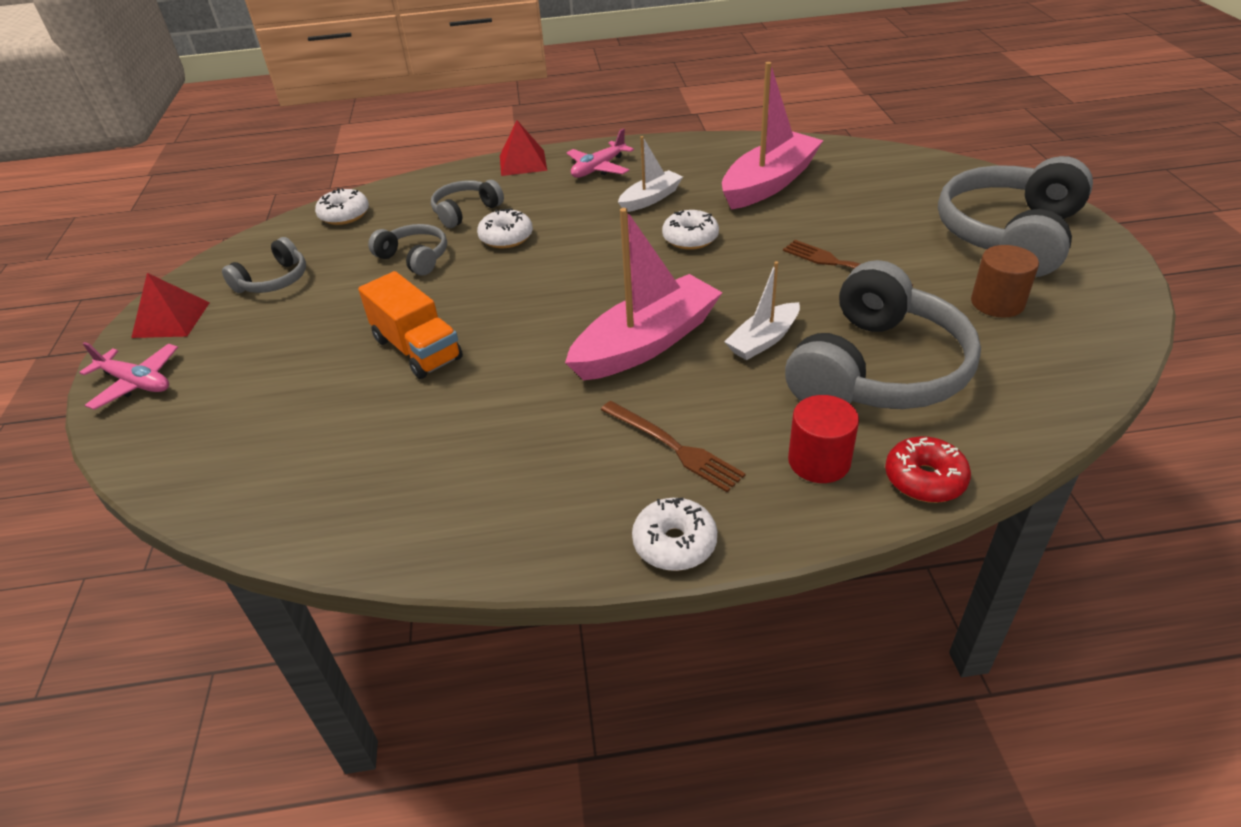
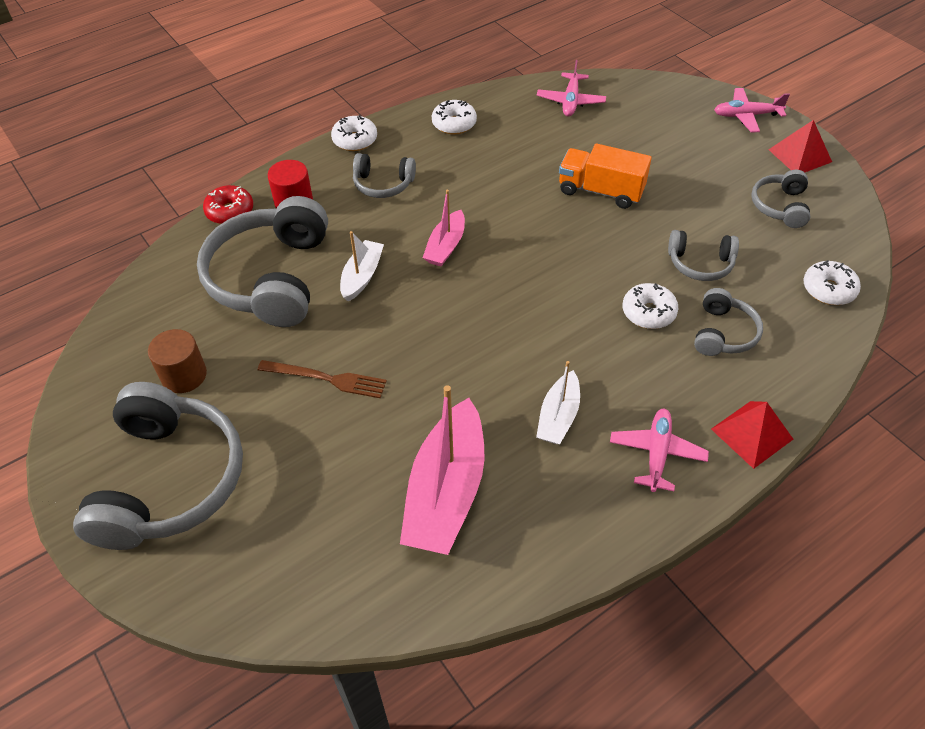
camera: 150 degrees right, 10 degrees up
pink boat [565,208,723,381] -> pink boat [423,190,465,266], size x0.54
brown fork [601,401,746,492] -> grey headphones [353,153,416,198]
white donut [662,210,719,250] -> white donut moved to [432,100,477,135]
none -> pink plane [537,60,606,117]

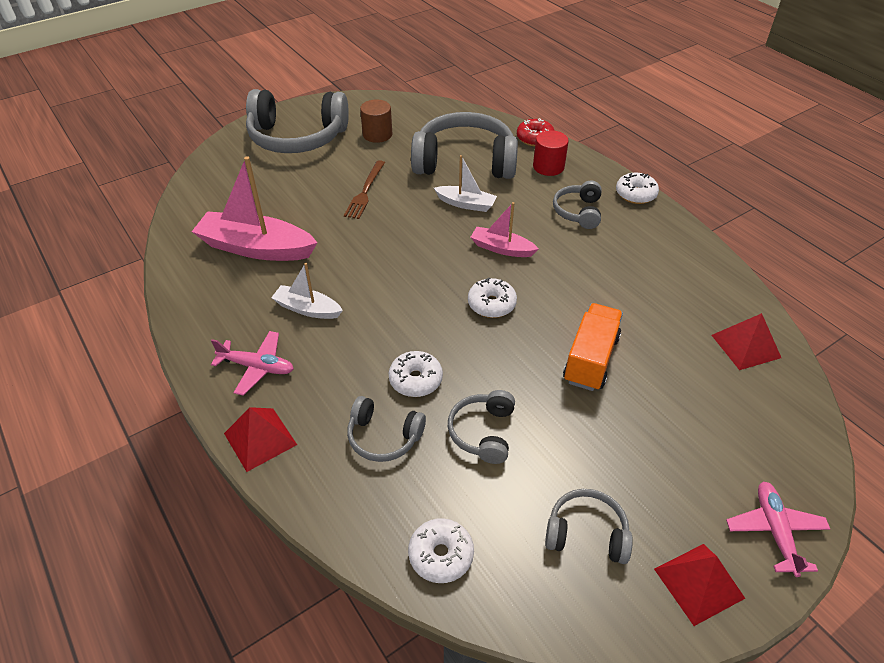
camera: 90 degrees right, 5 degrees down
white donut [432,100,477,135] -> white donut moved to [468,278,517,318]
pink plane [537,60,606,117] -> red pyramid [712,313,781,370]

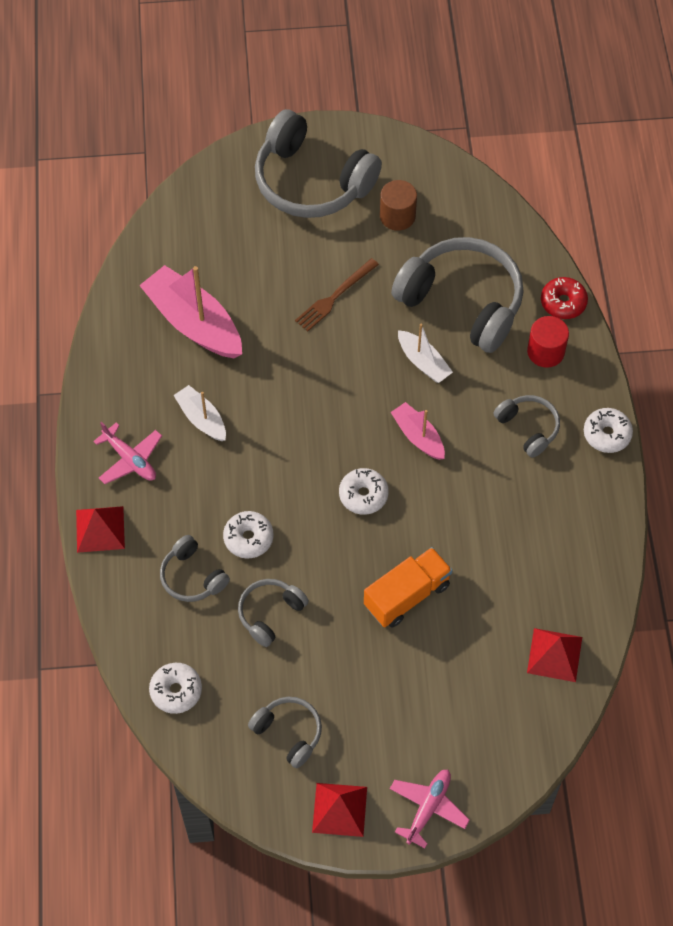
camera: 30 degrees right, 15 degrees up
grey headphones [553,181,602,229] -> grey headphones turned 105 degrees clockwise [493,395,560,458]

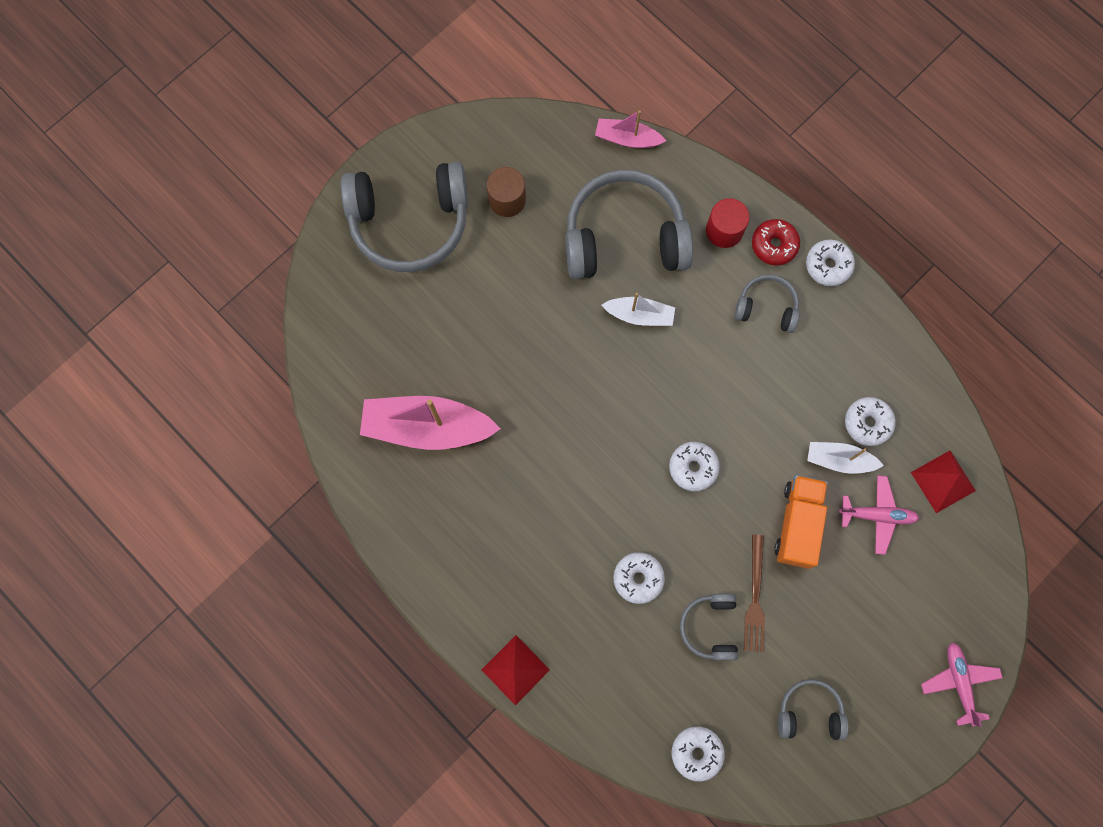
camera: 40 degrees left, 15 degrees up
pink plane [93,422,162,484] -> pink plane moved to [839,475,919,555]
grey headphones [160,535,230,602] -> none
white boat [173,385,226,441] -> white boat moved to [807,442,884,474]
brown fork [295,258,379,331] -> brown fork moved to [744,535,765,652]
red pyramid [312,783,367,837] -> none
pink boat [391,402,445,460] -> pink boat moved to [595,110,666,148]
red donut [541,277,588,319] -> red donut moved to [752,219,800,266]
none -> white donut [845,397,896,446]

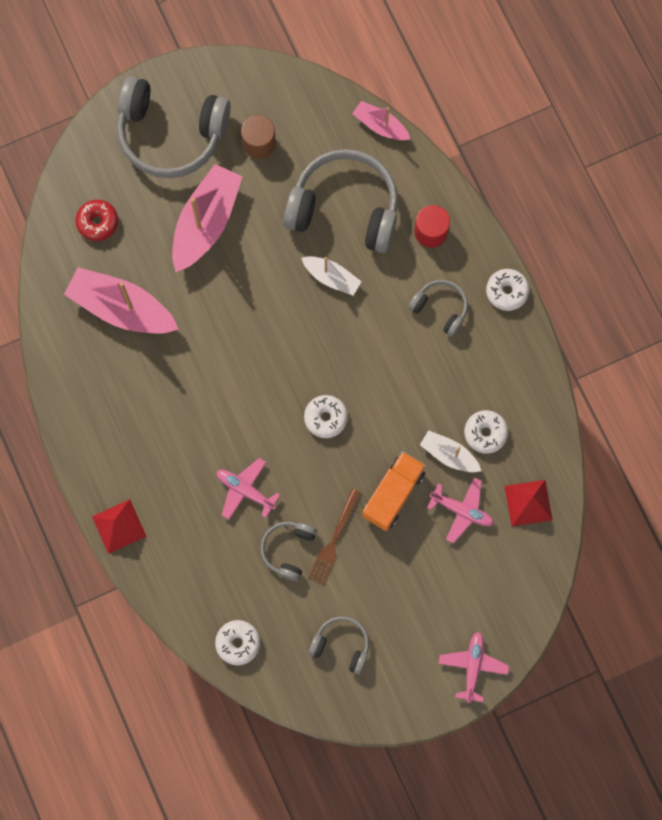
camera: 20 degrees right, 0 degrees up
white donut [613,552,665,604] -> pink plane [217,458,280,520]
red donut [752,219,800,266] -> red donut moved to [75,200,118,241]
none -> pink boat [172,164,243,272]

